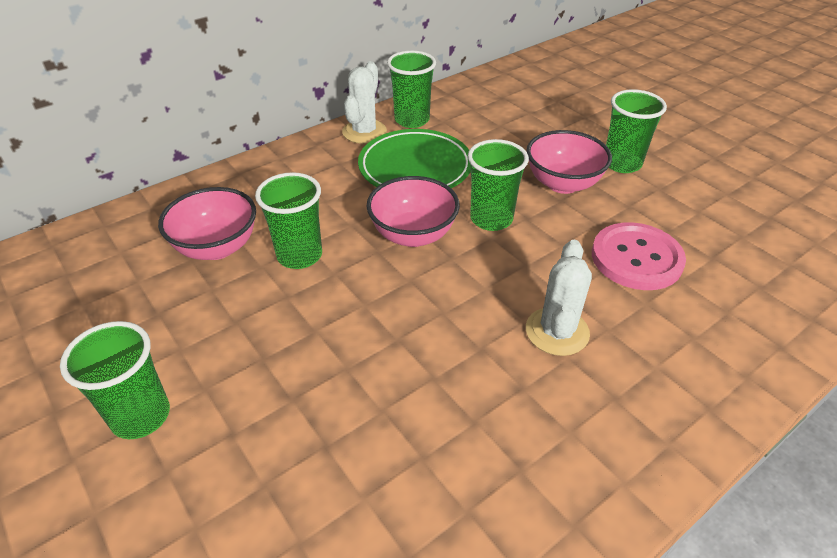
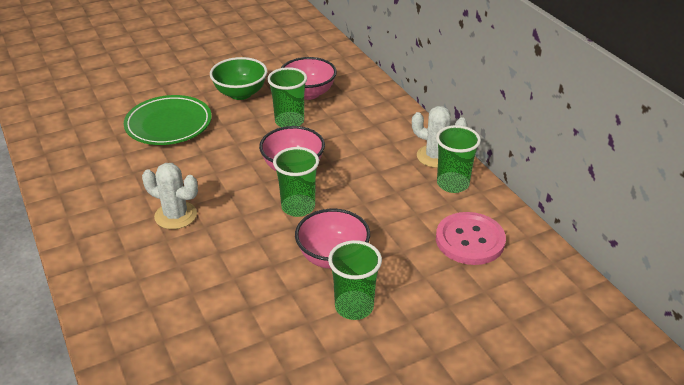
camera: 100 degrees right, 5 degrees down
green cup [60,321,170,439] -> none
green plate [358,129,471,188] -> green plate moved to [124,95,212,145]
pink button [592,222,686,290] -> pink button moved to [436,212,506,265]
none -> green bowl [210,57,267,100]

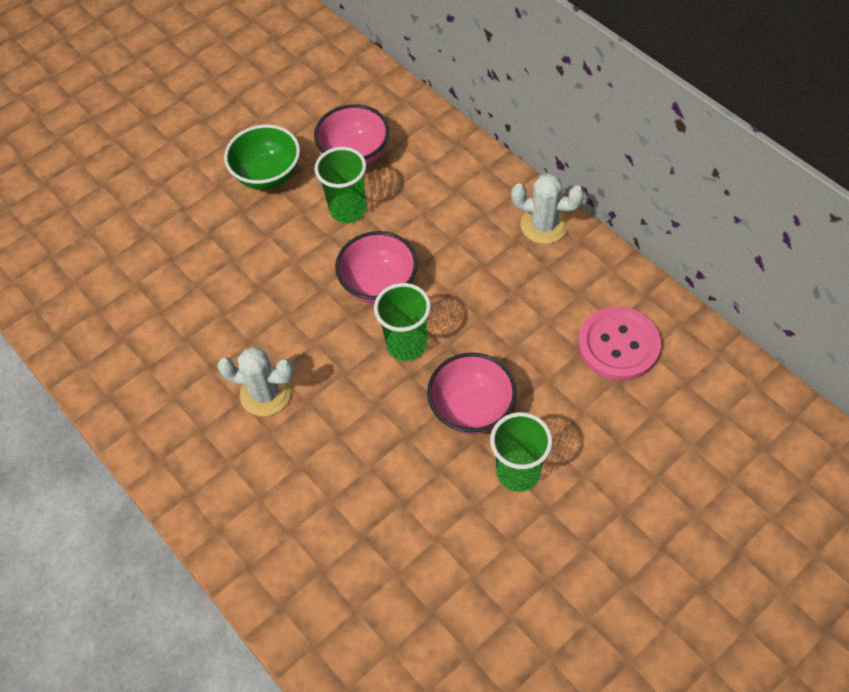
camera: 10 degrees left, 20 degrees up
green plate [124,95,212,145] -> none
green cup [436,125,481,193] -> none

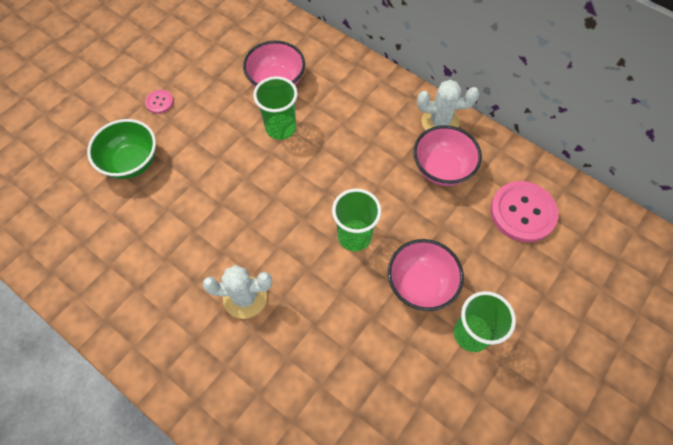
camera: 15 degrees left, 5 degrees up
green bowl [224,125,300,190] -> green bowl moved to [87,119,156,179]
pink bowl [335,231,418,304] -> pink bowl moved to [413,125,482,186]
none -> pink button [145,90,174,114]

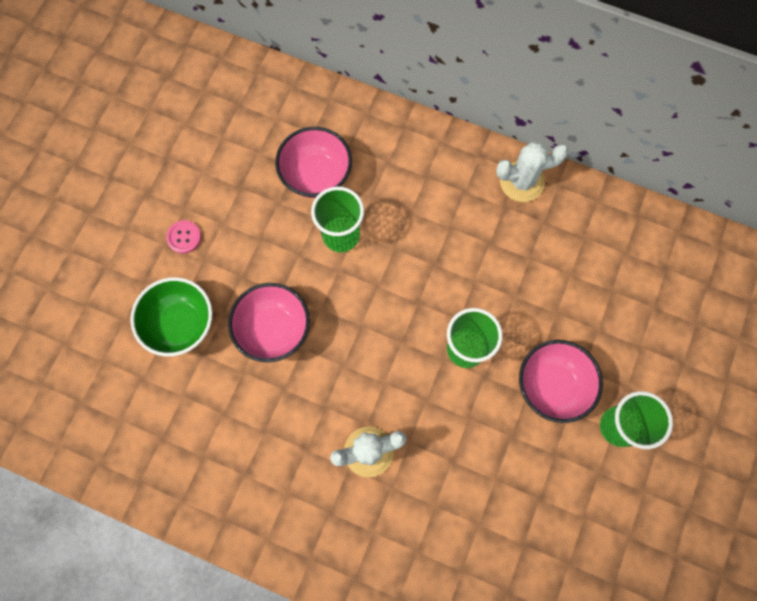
camera: 15 degrees left, 10 degrees up
pink bowl [413,125,482,186] -> pink bowl moved to [228,283,310,362]
pink button [490,181,558,243] -> none

